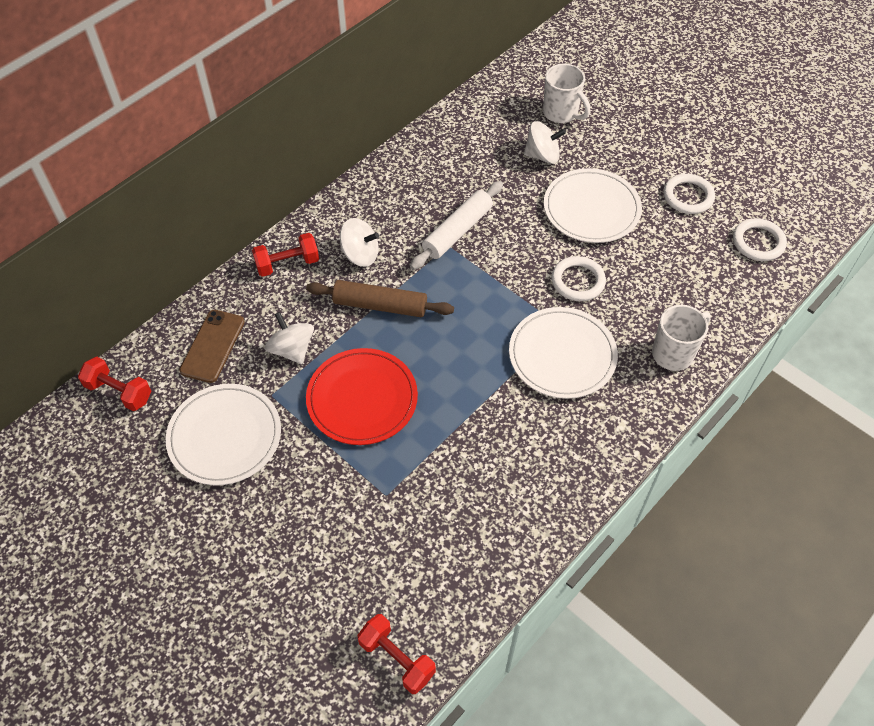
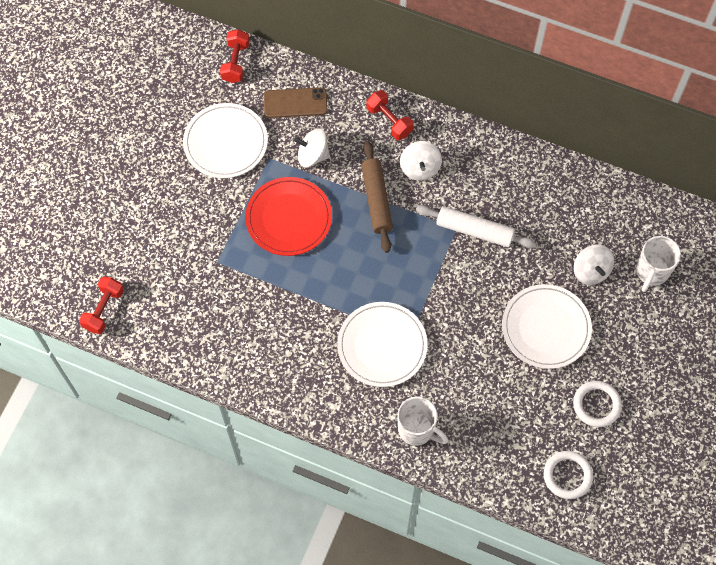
camera: 70 degrees right, 10 degrees up
white spinning top [265,312,314,364] -> white spinning top turned 120 degrees counterclockwise [294,129,330,167]
white ring [551,256,606,301] -> none

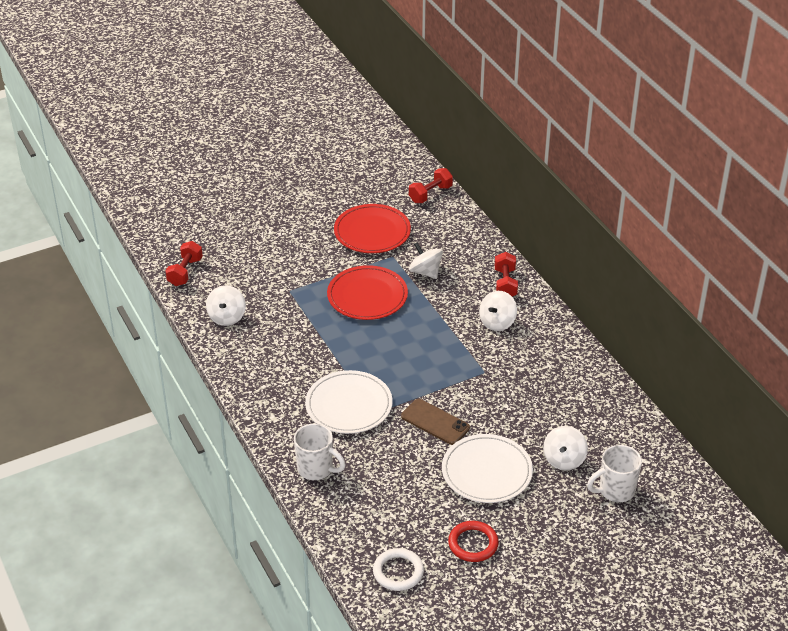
camera: 40 degrees right, 25 degrees down
red dumbbell [79,277,124,334] -> red dumbbell turned 45 degrees counterclockwise [166,241,203,286]
white plate [183,103,268,178] -> red plate [334,204,411,253]
brown phone [264,87,328,118] -> brown phone moved to [401,399,470,445]
brown rolling pin [361,141,393,253] -> none
white mug [397,397,448,446] -> white mug turned 45 degrees counterclockwise [294,424,346,480]
white rolling pin [416,205,536,248] -> none
white ring [573,381,622,427] -> red ring [448,521,499,562]
none -> white spinning top [206,285,246,326]

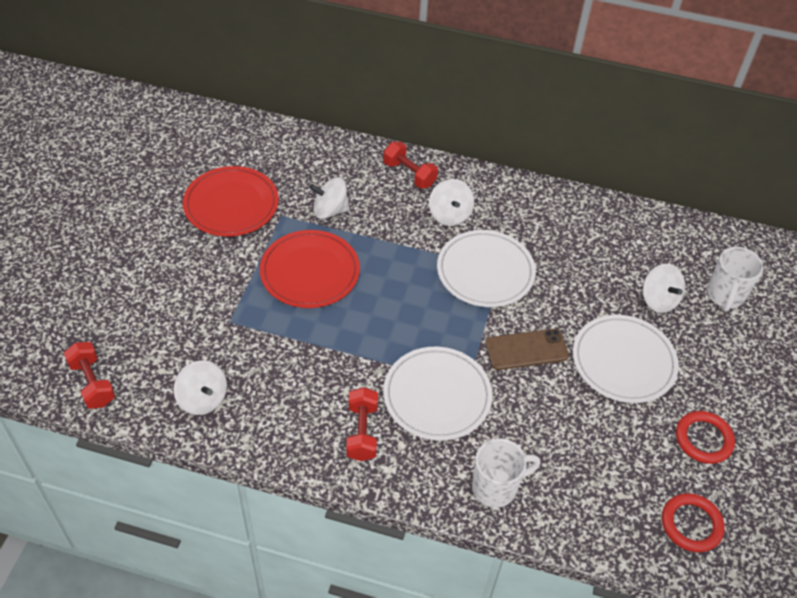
camera: 50 degrees left, 10 degrees up
white ring [373,548,424,591] -> red ring [662,493,725,552]
red dumbbell [409,168,453,203] -> red dumbbell moved to [346,387,378,461]
none -> white plate [437,230,536,307]

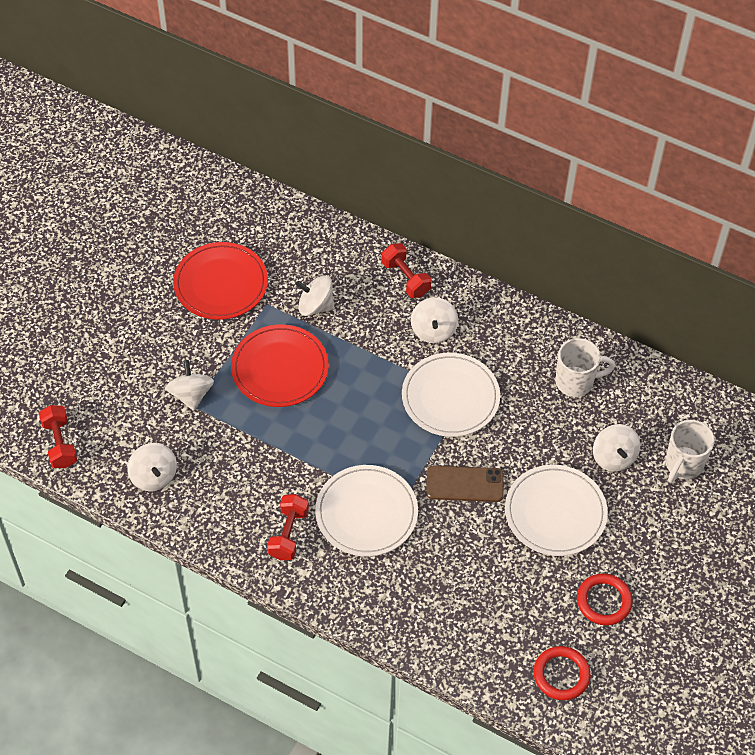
camera: 15 degrees right, 5 degrees up
white mug [472,438,541,508] -> white mug moved to [556,338,615,397]
none -> white spinning top [166,360,214,411]

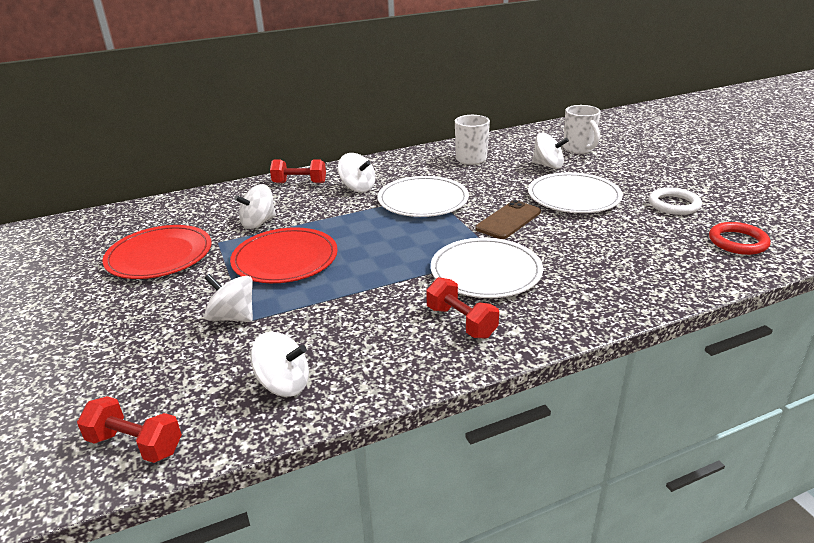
camera: 50 degrees left, 25 degrees down
red ring [577,573,633,625] -> white ring [648,187,702,215]

